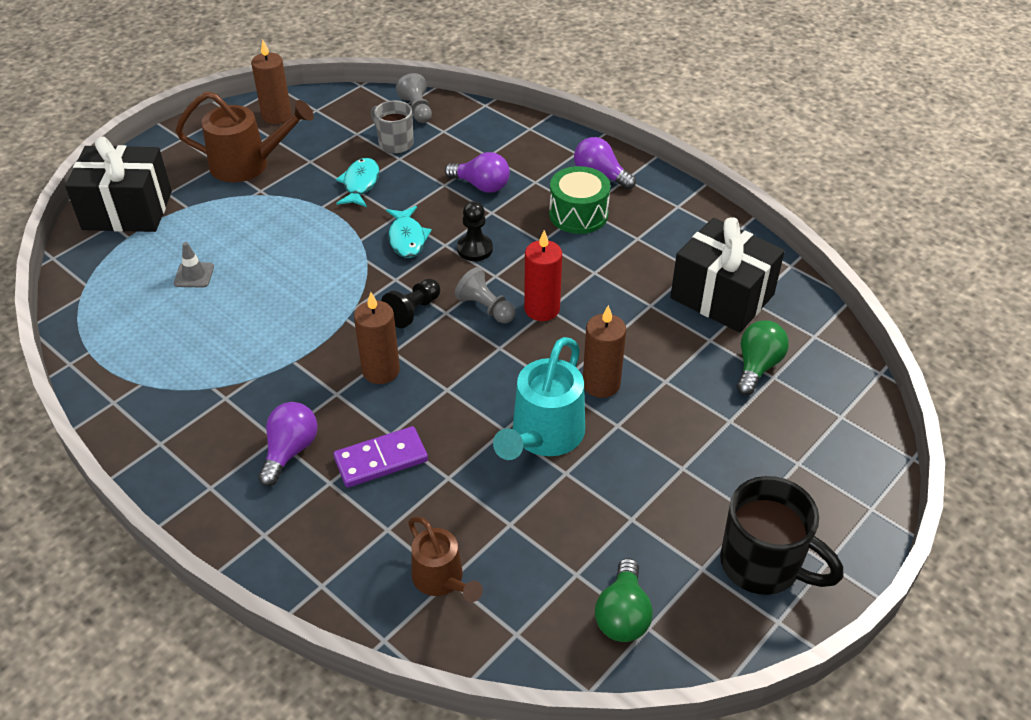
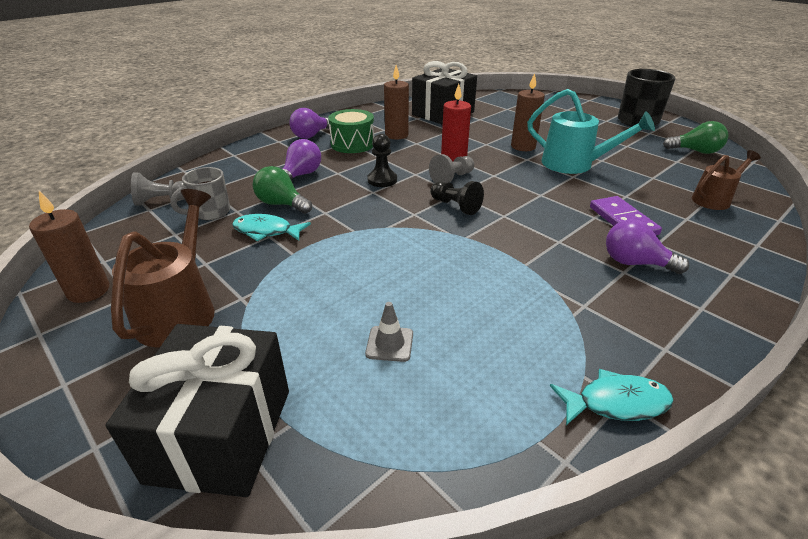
camera: 85 degrees left, 10 degrees down
brown candle [354,292,400,384] -> brown candle moved to [384,65,409,140]
turquoise fish [386,206,432,258] -> turquoise fish moved to [550,369,674,425]
green light bulb [737,320,789,395] -> green light bulb moved to [252,166,312,214]

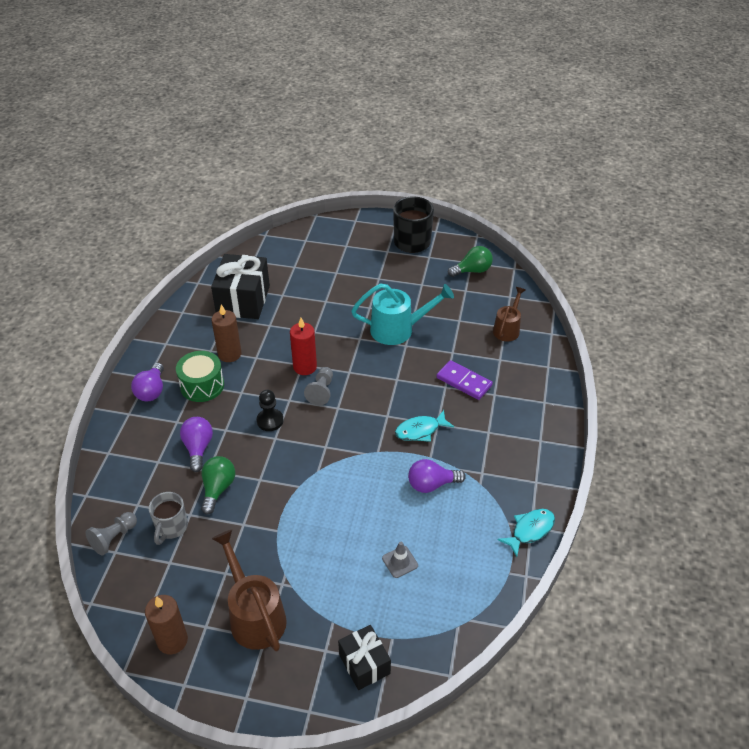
camera: 35 degrees left, 10 degrees up
black gift [106,324,289,497] -> black gift [338,625,391,690], size x0.59
turquoise fish [232,214,311,241] -> turquoise fish moved to [395,410,454,442]
green light bulb [252,166,312,214] -> green light bulb turned 105 degrees clockwise [201,456,235,514]
black pawn [430,181,484,215] -> none
brown candle [511,73,545,151] -> none
purple light bulb [606,219,689,274] -> purple light bulb moved to [408,459,466,493]

